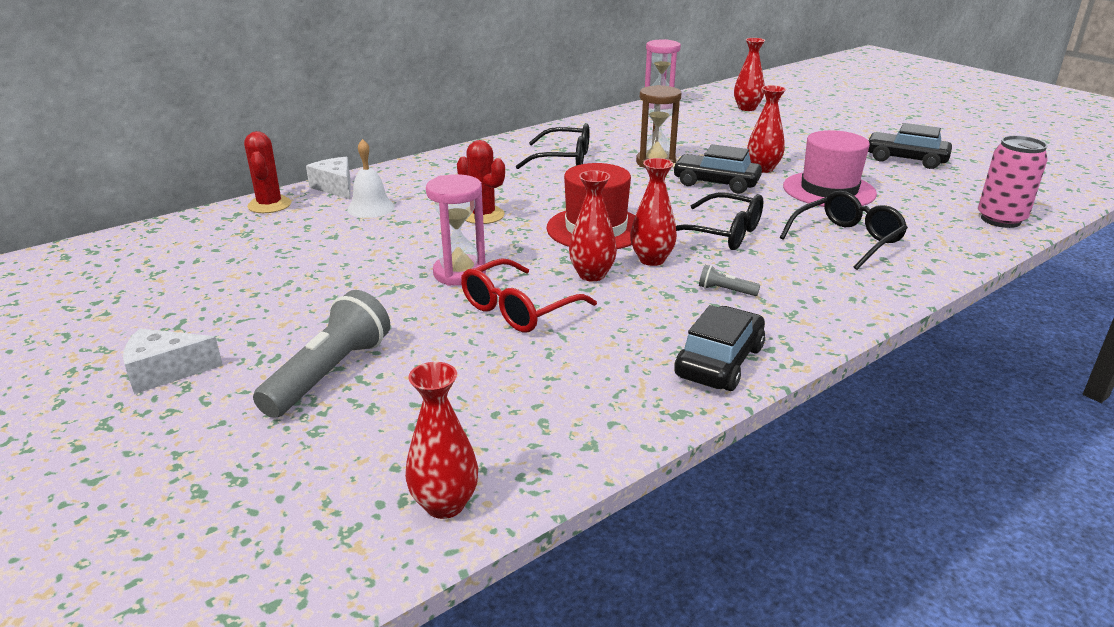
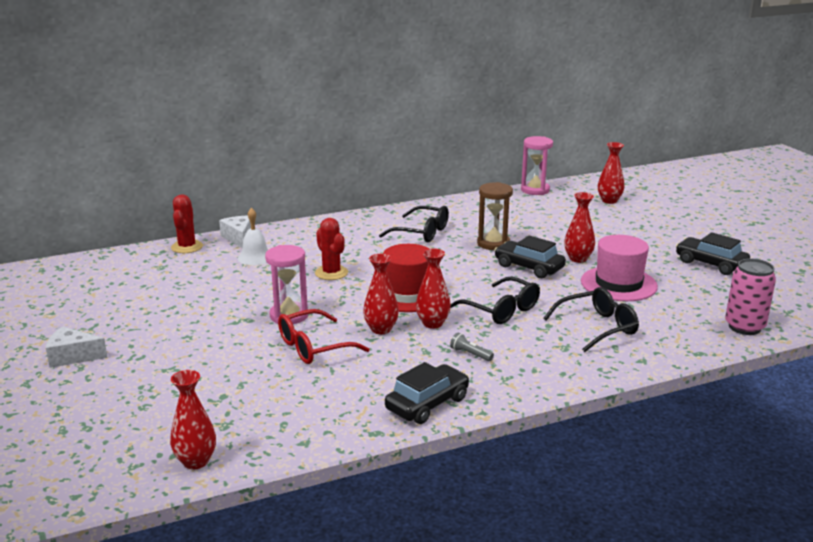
camera: 15 degrees right, 5 degrees down
grey flashlight [253,290,390,418] -> none

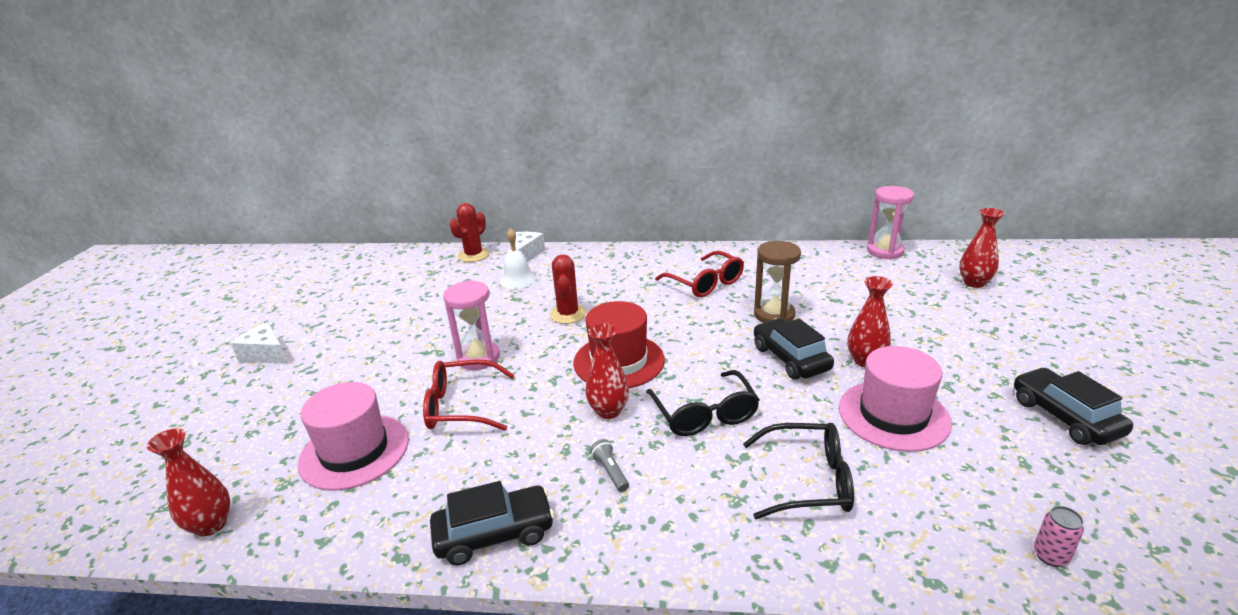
camera: 30 degrees right, 5 degrees up
red vase [363,254,399,334] -> none
black glasses [379,206,449,242] -> red glasses [655,251,744,297]
pink can [725,259,776,335] -> pink can [1034,506,1084,567], size x0.50
none -> pink hat [298,382,409,490]

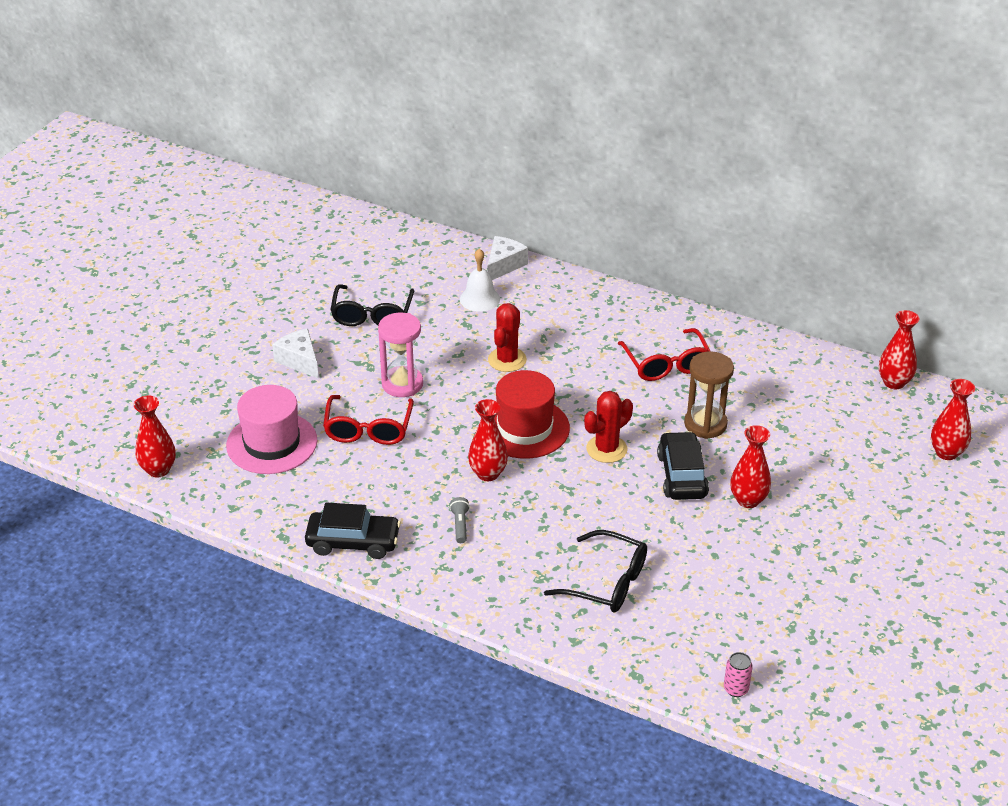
camera: 20 degrees right, 10 degrees up
white cheese [231,322,288,364] -> white cheese moved to [272,329,319,379]
red glasses [423,360,515,431] -> red glasses turned 105 degrees counterclockwise [323,395,414,445]
red cactus [449,203,489,262] -> red cactus moved to [584,391,633,463]
black glasses [646,370,760,436] -> black glasses moved to [330,284,414,326]
pink hat [839,346,952,452] -> none
pink hourglass [867,186,914,260] -> red vase [879,310,920,389]
black car [1014,367,1133,445] -> none

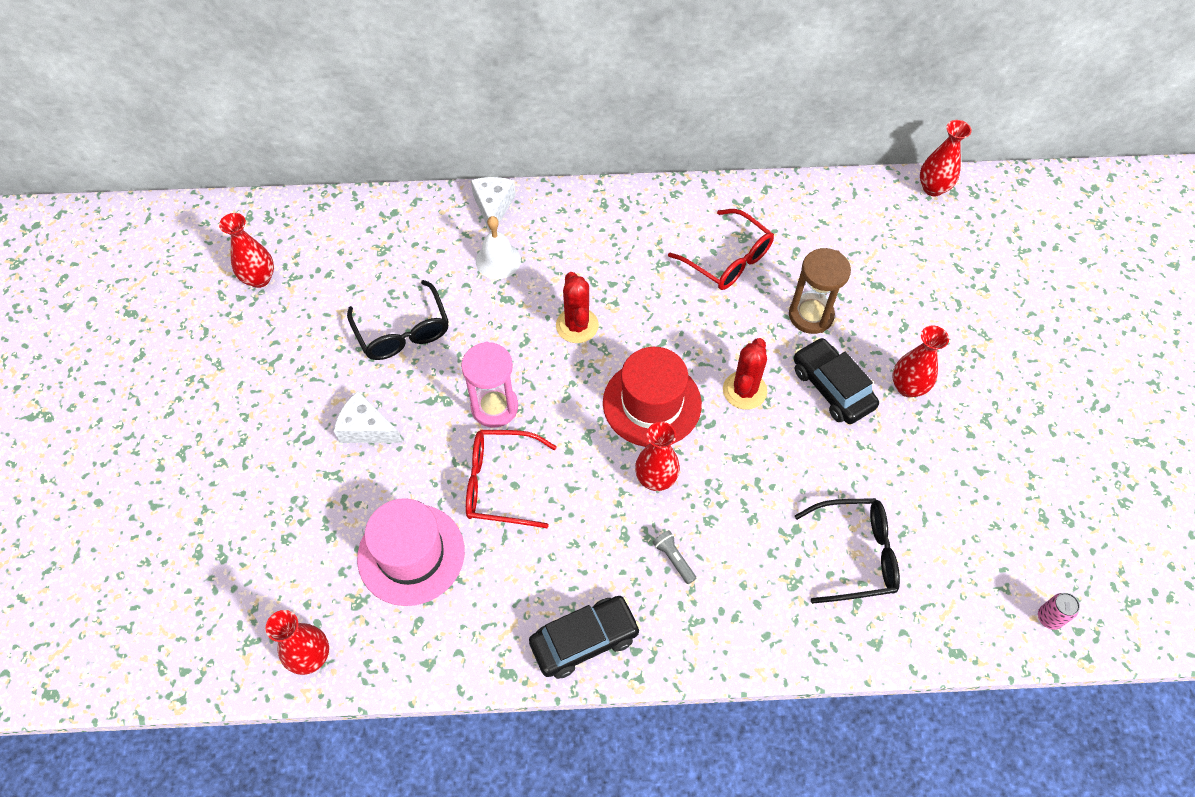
camera: 30 degrees left, 20 degrees up
red glasses [323,395,414,445] -> red glasses turned 120 degrees clockwise [466,430,557,528]
red vase [931,379,975,460] -> red vase moved to [219,213,274,288]

